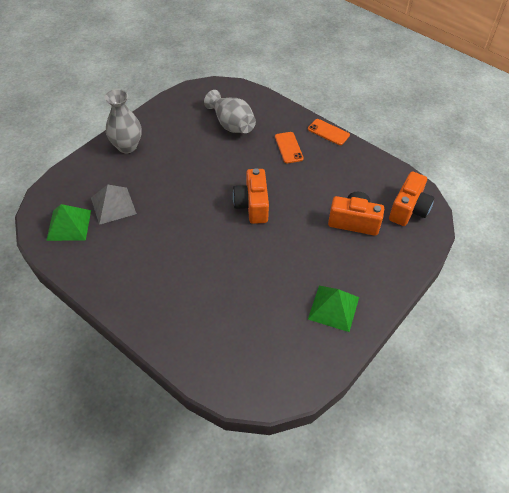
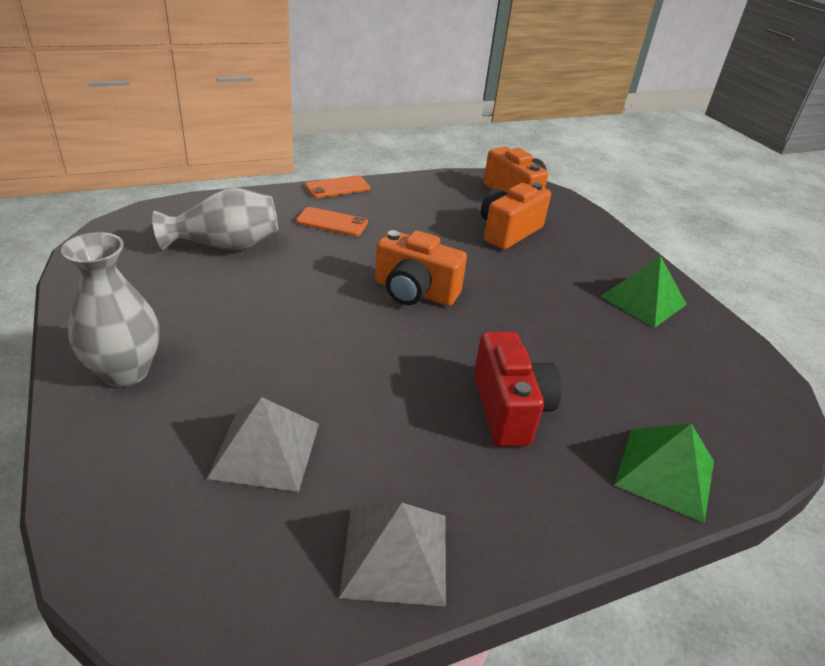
camera: 65 degrees left, 15 degrees down
green pyramid [46,204,91,241] -> green pyramid moved to [614,423,714,523]
none -> grey pyramid [339,503,446,607]
none -> red camera [474,331,562,447]

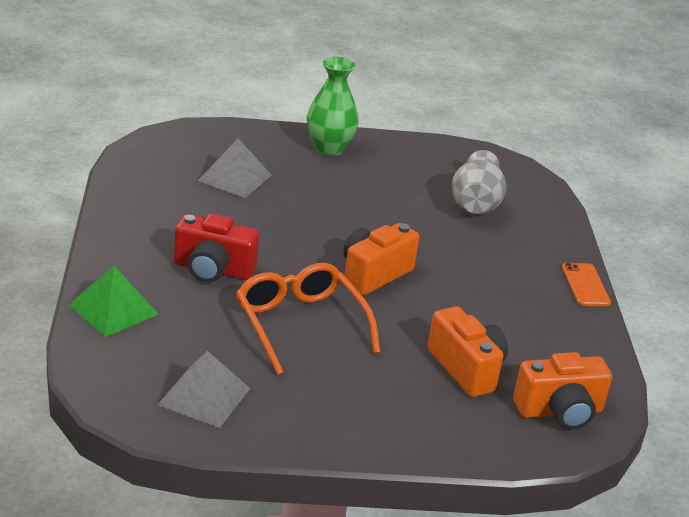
camera: 110 degrees right, 5 degrees down
grey vase [61,232,160,387] -> green vase [307,56,359,156]
orange phone [296,207,368,236] -> none
grey pyramid [339,503,446,607] -> grey pyramid moved to [157,351,250,428]
green pyramid [600,256,687,327] -> none
none -> orange glasses [236,263,380,375]

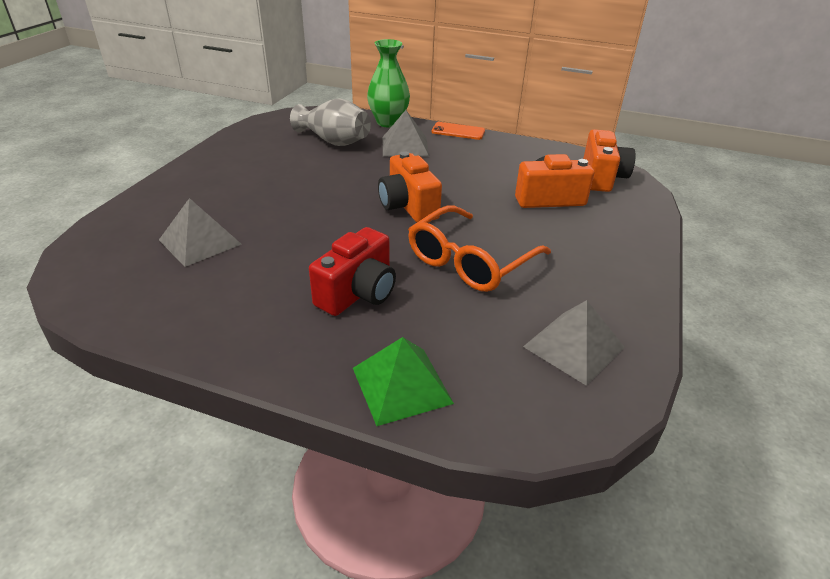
camera: 65 degrees left, 5 degrees up
orange glasses [236,263,380,375] -> orange glasses turned 45 degrees counterclockwise [408,206,551,292]
green vase [307,56,359,156] -> green vase moved to [367,39,410,128]
none -> grey pyramid [383,110,429,157]

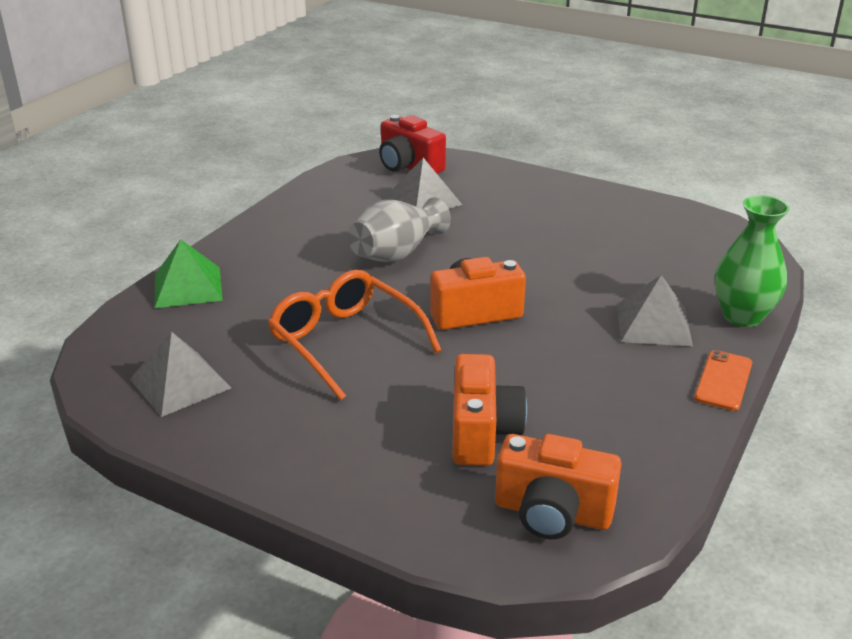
camera: 100 degrees right, 5 degrees down
grey vase [290,98,371,146] -> grey vase moved to [348,198,451,262]
red camera [309,227,396,316] -> red camera moved to [379,115,446,174]

